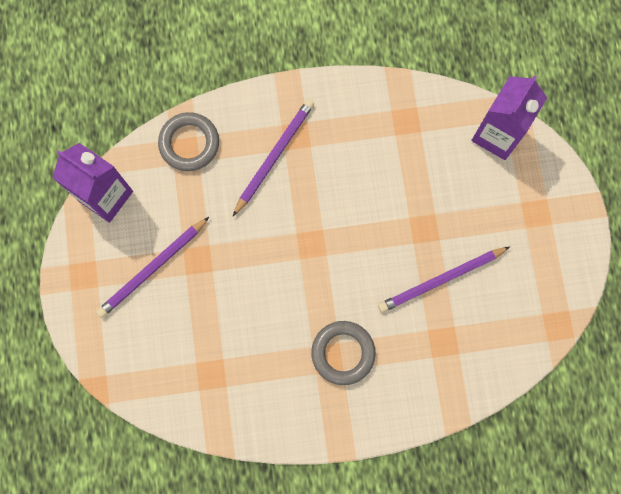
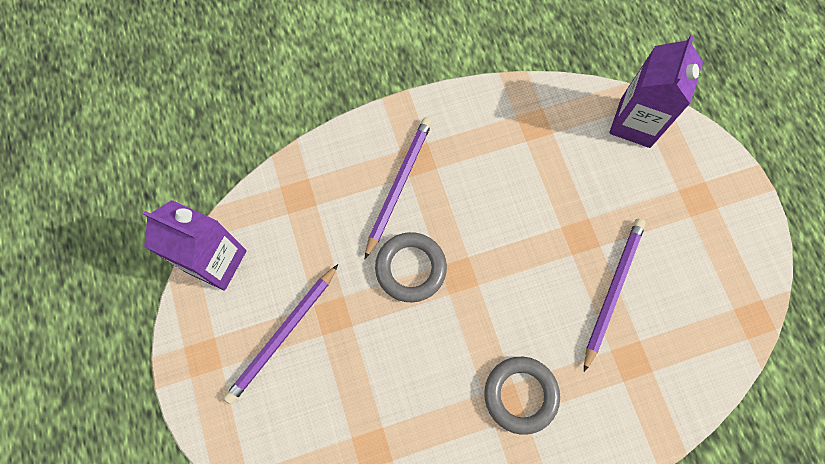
camera: 10 degrees left, 5 degrees down
grey ring [158,112,219,171] -> grey ring moved to [375,232,447,302]
purple pencil [378,247,510,313] -> purple pencil turned 150 degrees clockwise [584,219,646,372]

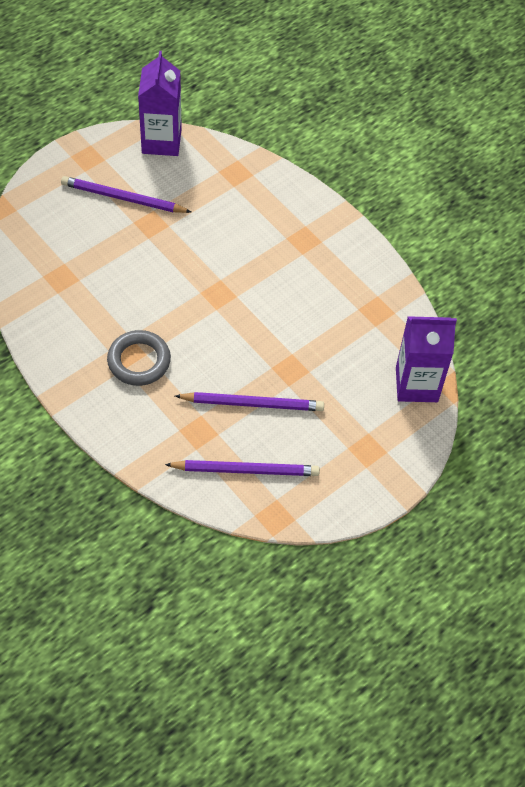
camera: 65 degrees right, 15 degrees down
purple pencil [365,117,432,259] -> purple pencil moved to [165,460,320,476]
grey ring [375,232,447,302] -> none

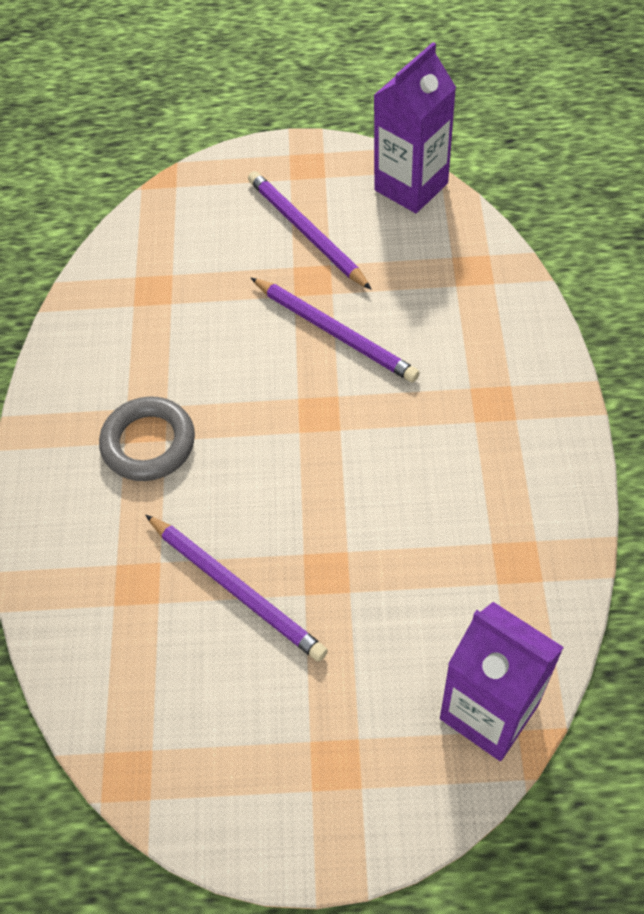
camera: 45 degrees right, 0 degrees up
purple pencil [165,460,320,476] -> purple pencil moved to [251,278,420,382]

